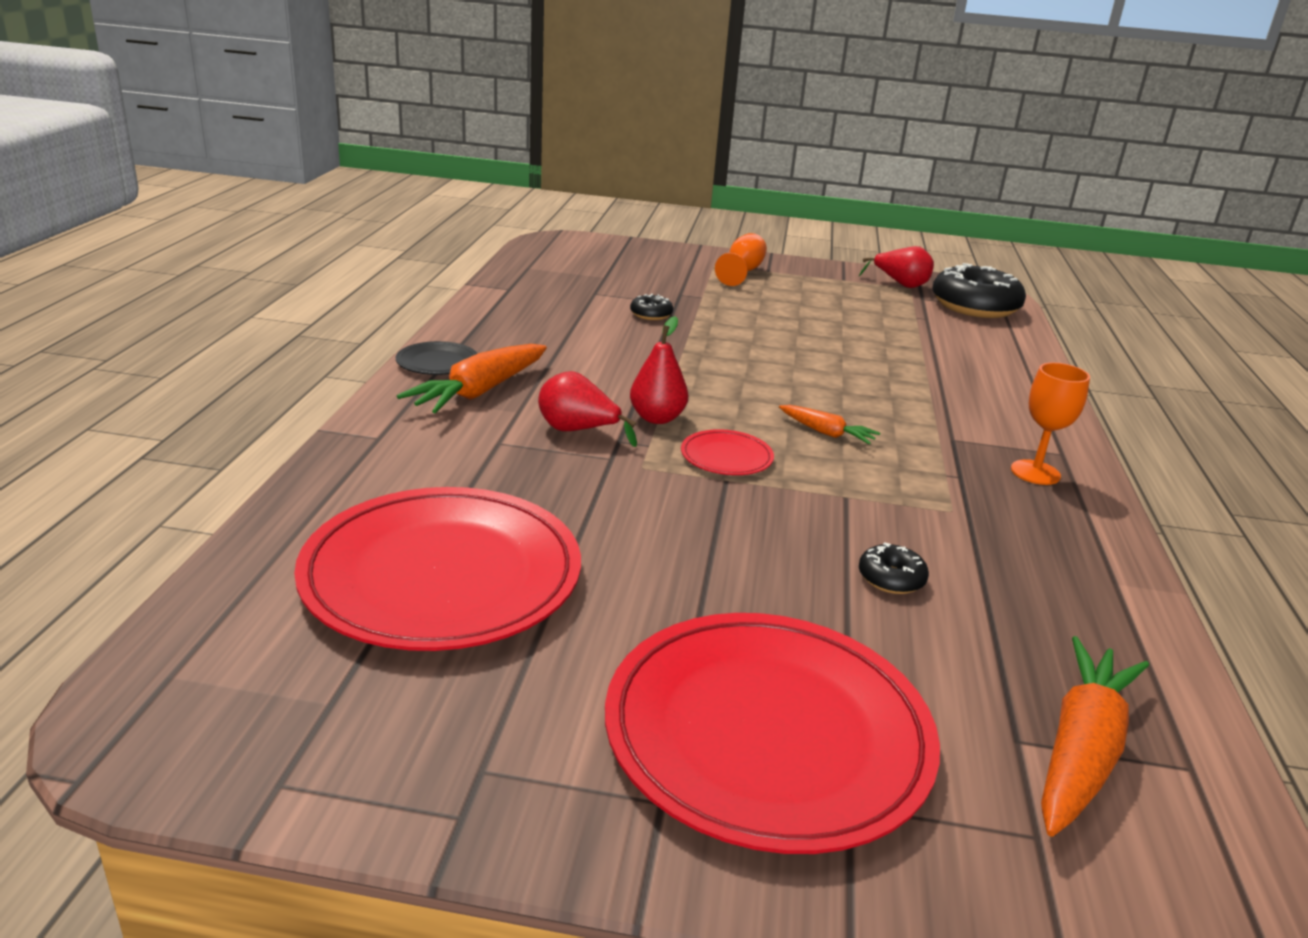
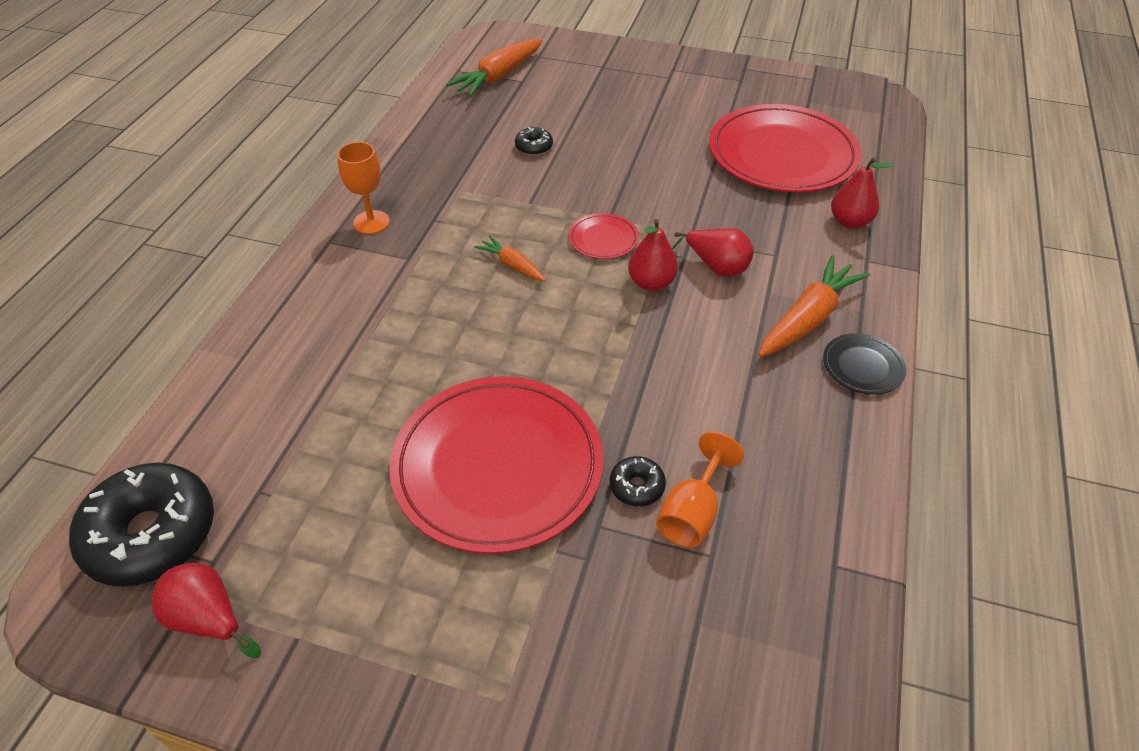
camera: 170 degrees left, 20 degrees up
red plate [605,613,940,854] -> red plate moved to [389,376,604,554]
orange goblet [715,233,767,286] -> orange goblet moved to [656,432,744,548]
none -> red pear [831,157,894,229]

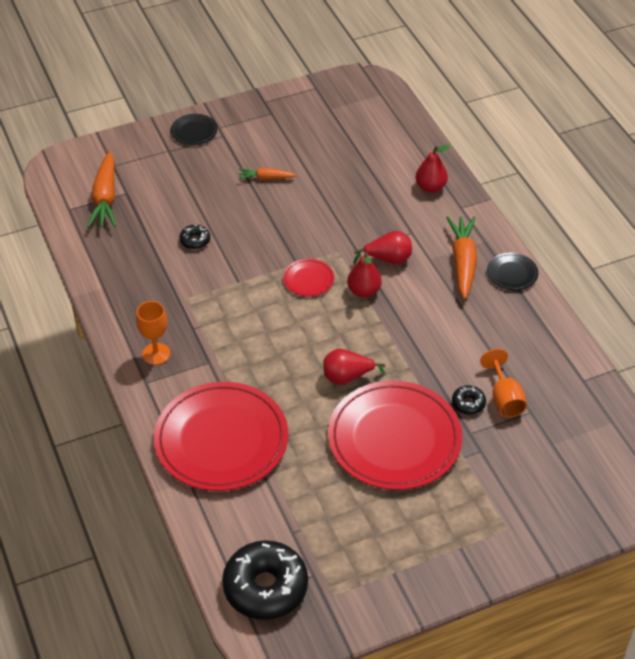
camera: 40 degrees left, 0 degrees up
red pear [152,563,261,659] -> red pear moved to [323,349,385,385]
orange carrot [475,236,546,281] -> orange carrot moved to [238,168,297,180]
red plate [709,104,861,193] -> red plate moved to [154,382,288,491]
none -> black plate [171,114,217,145]

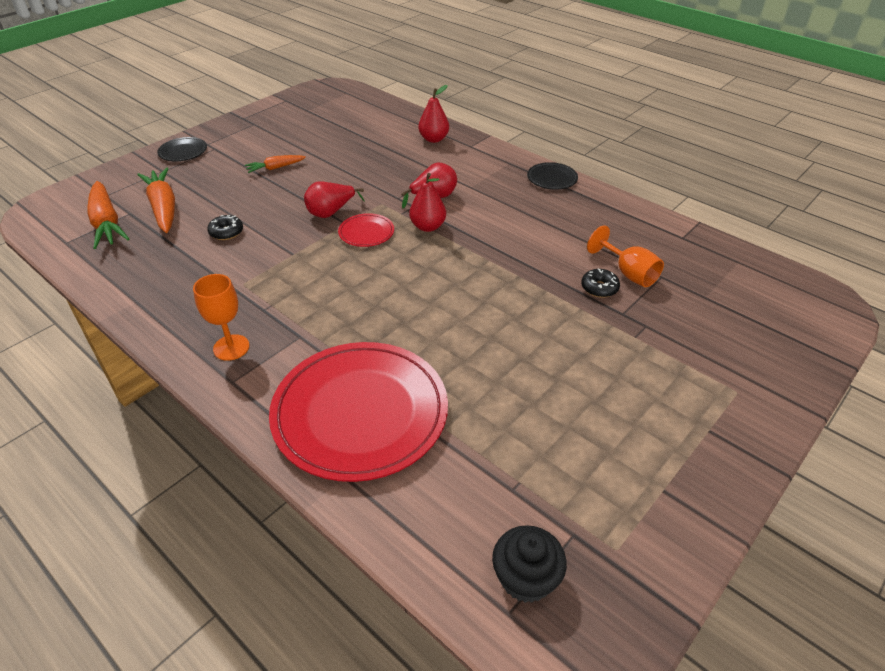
camera: 25 degrees left, 5 degrees down
black donut [222,540,308,620] -> black cupcake [492,525,567,603]
red pear [323,349,385,385] -> red pear moved to [304,181,365,218]
red plate [328,381,462,490] -> none
orange carrot [446,216,477,299] -> orange carrot moved to [137,167,175,233]

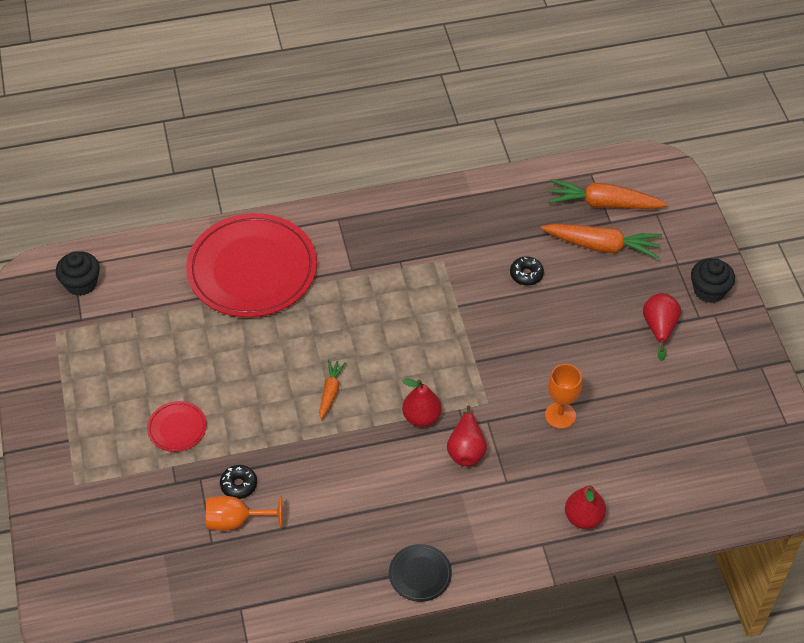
camera: 125 degrees right, 10 degrees up
black plate [157,137,207,161] -> black cupcake [691,258,735,303]
orange goblet [193,274,249,361] -> orange goblet moved to [545,364,582,429]
orange carrot [245,155,306,173] -> orange carrot moved to [319,360,346,419]
red pear [304,181,365,218] -> red pear moved to [643,293,681,361]
red plate [338,213,394,247] -> red plate moved to [147,401,207,452]

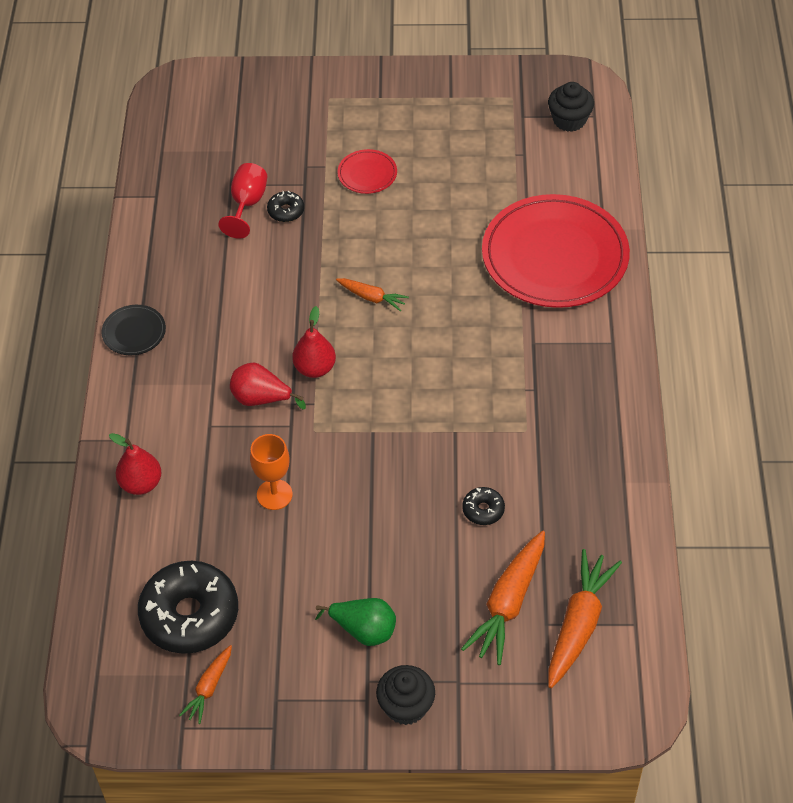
camera: 105 degrees right, 0 degrees up
orange goblet [206,496,283,531] -> red goblet [218,163,267,238]
red pear [643,293,681,361] -> green pear [315,598,396,646]
none -> black donut [138,561,238,654]
none -> orange carrot [179,645,232,724]

